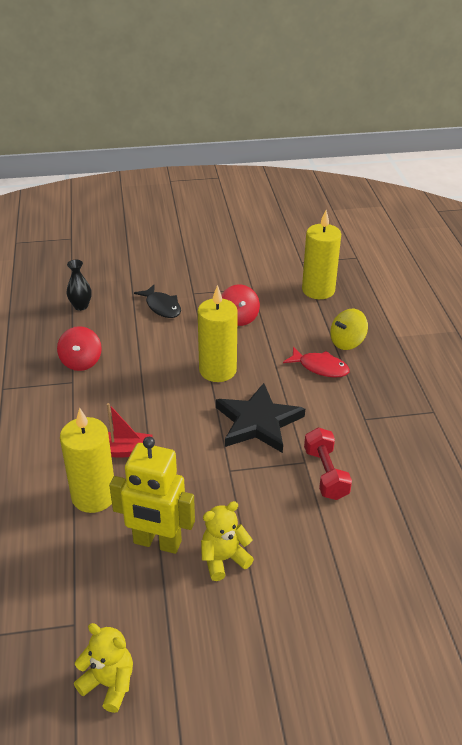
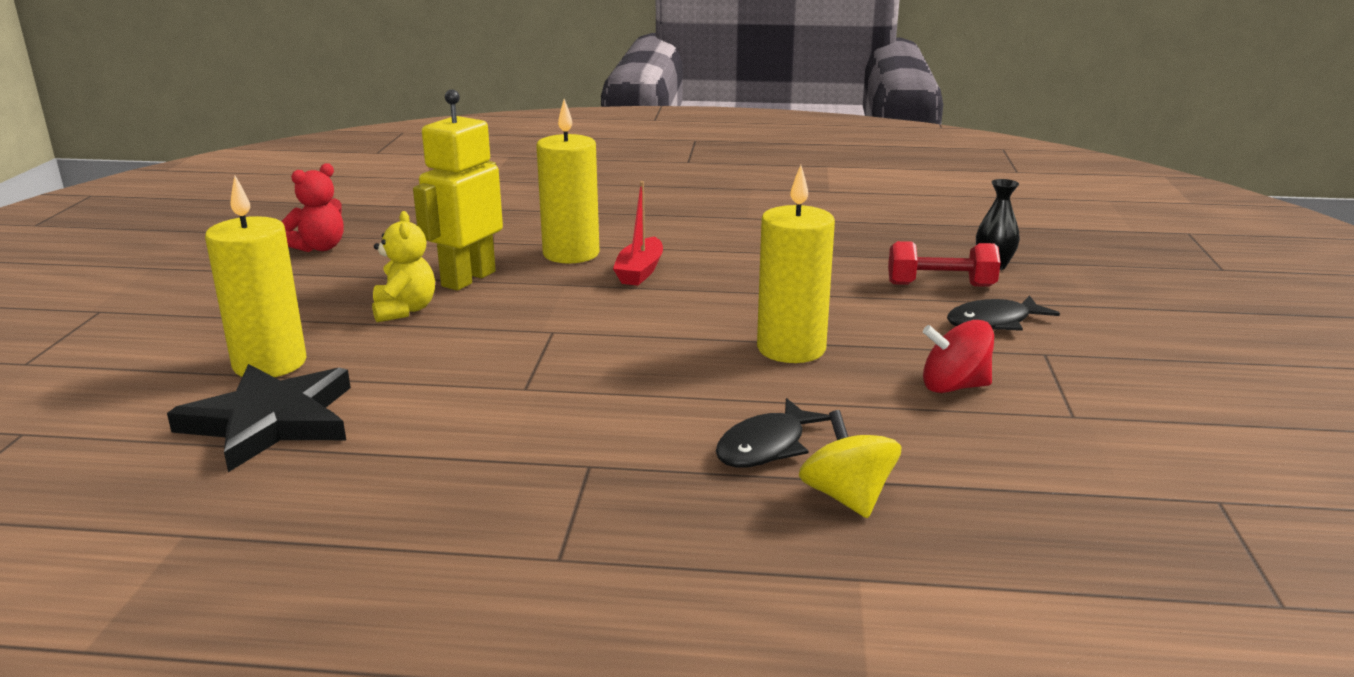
camera: 105 degrees right, 15 degrees down
red spinning top [57,326,102,371] -> none
yellow teddy bear [74,623,133,713] -> red teddy bear [281,163,343,252]
black star [216,383,305,453] -> black star moved to [167,364,351,472]
red fish [283,347,350,378] -> black fish [716,398,831,467]
yellow candle [302,210,341,299] -> yellow candle moved to [205,176,307,377]
red dumbbell [304,427,352,500] -> red dumbbell moved to [888,241,1001,287]

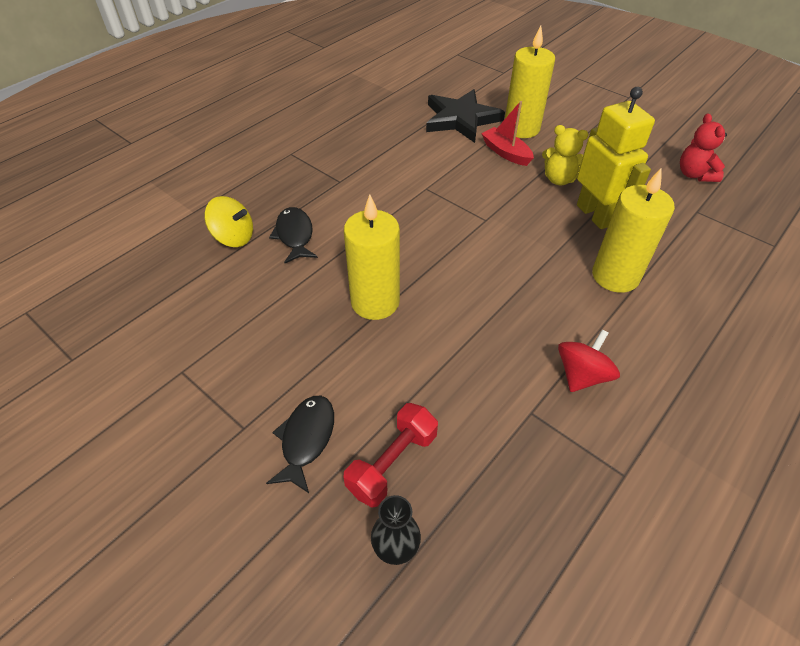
camera: 125 degrees right, 25 degrees up
red boat [613,181,663,286] -> red boat moved to [481,101,534,166]
red spinning top [923,320,994,393] -> red spinning top moved to [558,329,620,392]

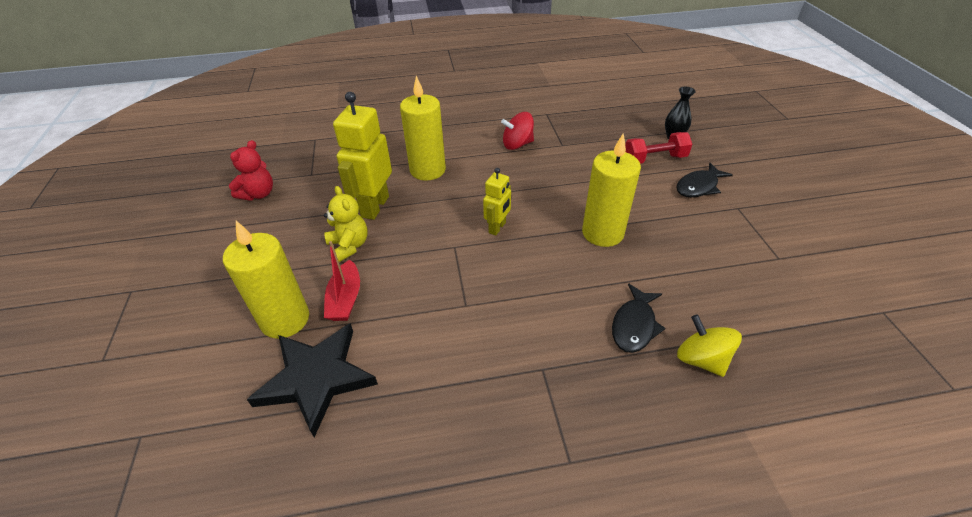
camera: 140 degrees left, 5 degrees down
none -> yellow robot [483,168,511,236]

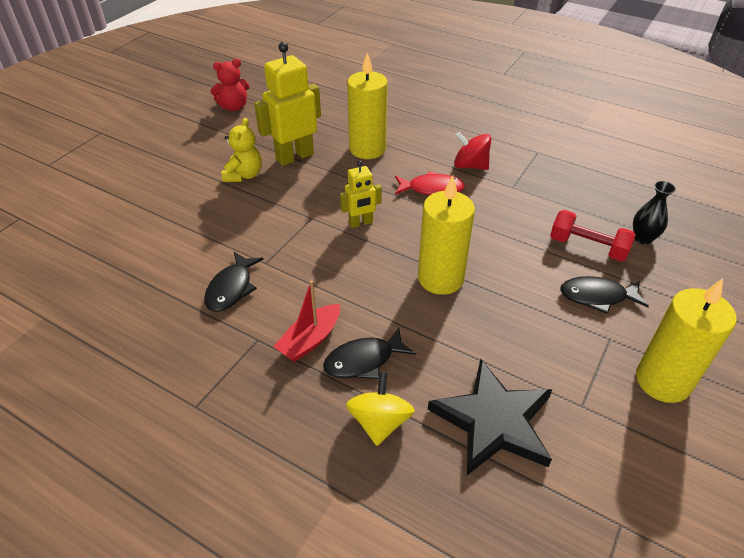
camera: 40 degrees right, 0 degrees up
yellow candle [223,221,309,339] -> yellow candle moved to [636,278,737,403]
black star [247,323,378,437] -> black star moved to [428,358,552,475]
red boat [324,241,360,321] -> red boat moved to [273,280,340,362]
none -> black fish [204,252,264,312]
none -> red fish [395,171,465,195]

